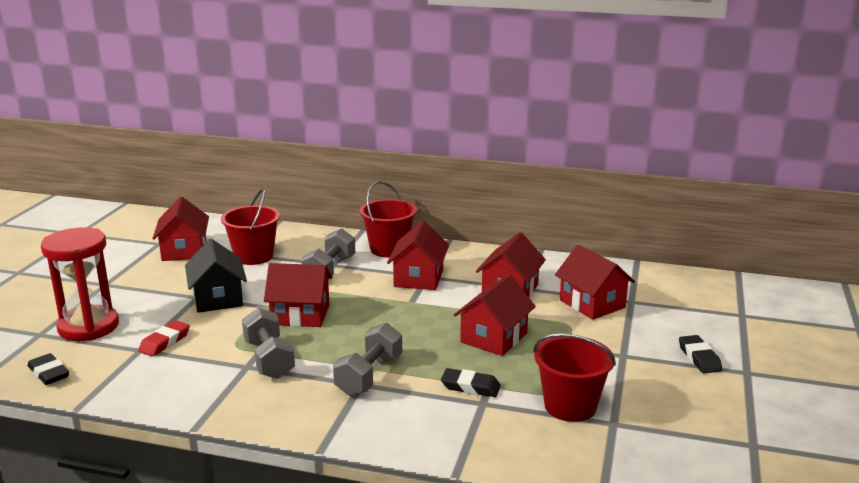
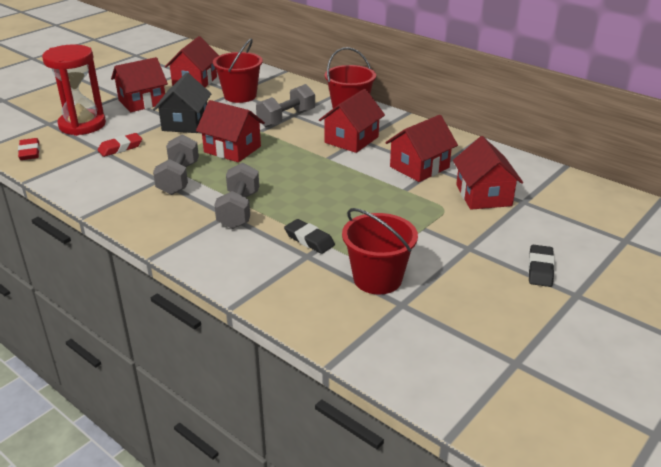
camera: 25 degrees right, 10 degrees up
black eraser [28,353,69,385] -> red eraser [18,138,40,160]
grey dumbbell [333,323,402,396] -> grey dumbbell turned 45 degrees counterclockwise [214,163,259,229]
red house [454,274,536,356] -> red house moved to [111,57,168,112]

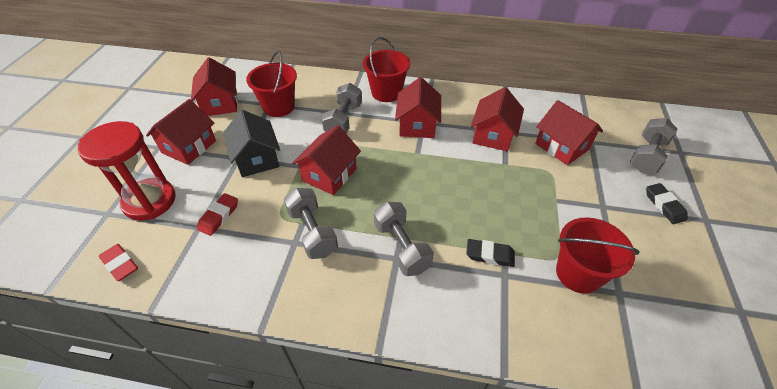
camera: 30 degrees left, 15 degrees up
red house [196,100,265,162] -> red house turned 60 degrees counterclockwise [292,125,361,195]
none -> grey dumbbell [630,118,677,173]

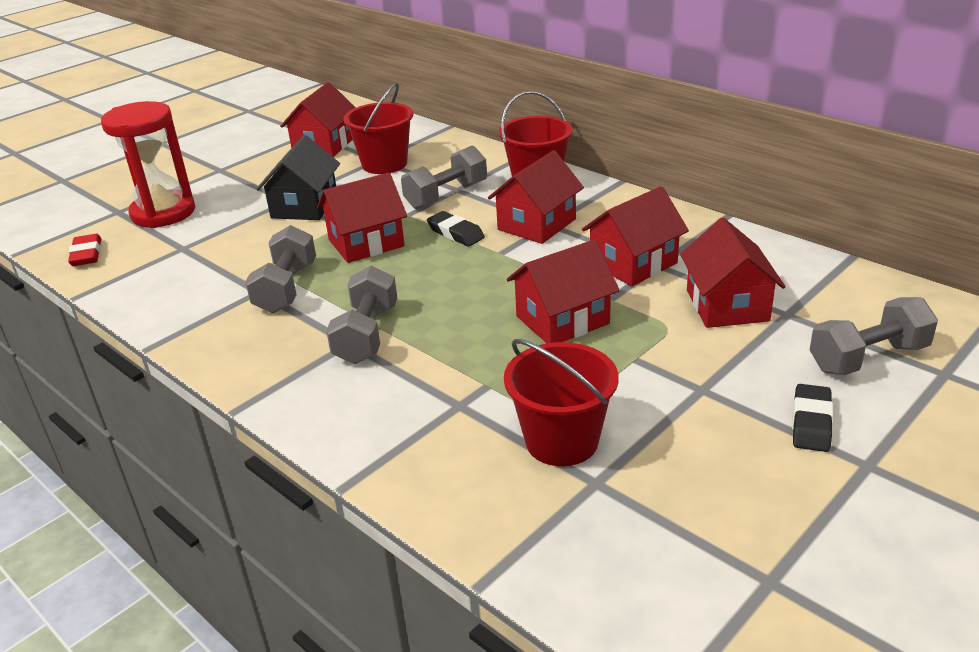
camera: 35 degrees right, 15 degrees down
red house [146,99,216,165] -> red house moved to [507,239,620,343]
red eraser [197,193,238,236] -> none
black eraser [466,239,515,267] -> black eraser moved to [427,211,485,246]

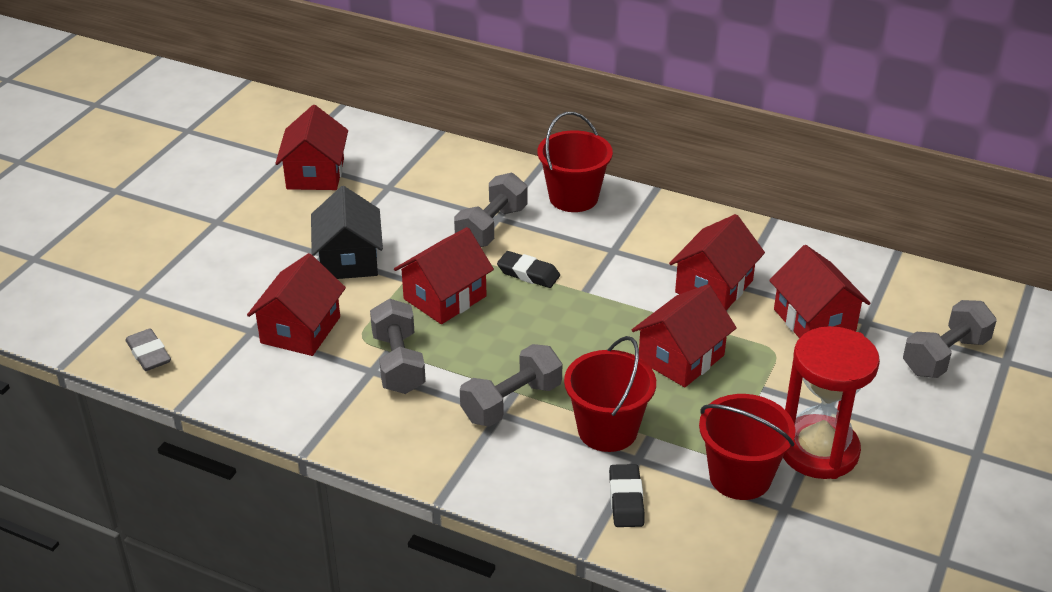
camera: 20 degrees left, 5 degrees up
red eraser [68,234,101,266] -> grey eraser [126,328,171,371]
red hourglass [101,101,195,228] -> red hourglass moved to [783,326,880,479]
grey dumbbell [326,265,397,364] -> grey dumbbell turned 60 degrees clockwise [460,344,562,427]
red bucket [343,83,413,174] -> red bucket moved to [564,336,656,452]
red house [488,150,584,244] -> red house moved to [247,253,346,356]
black eraser [792,384,833,452] -> black eraser moved to [609,464,645,527]

